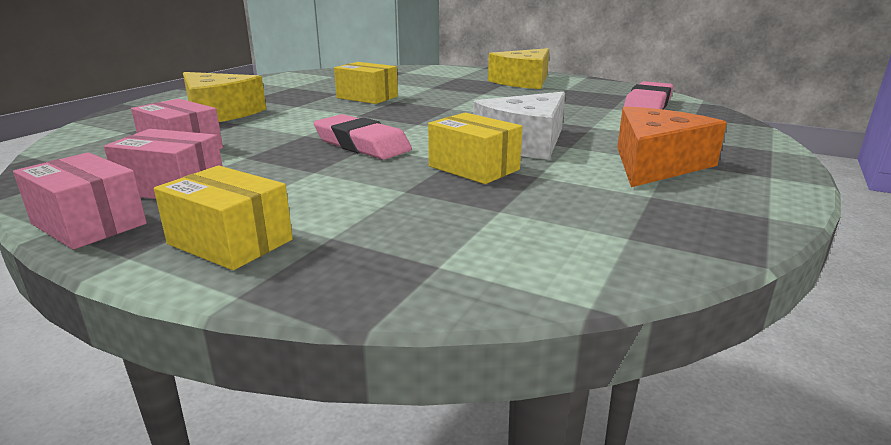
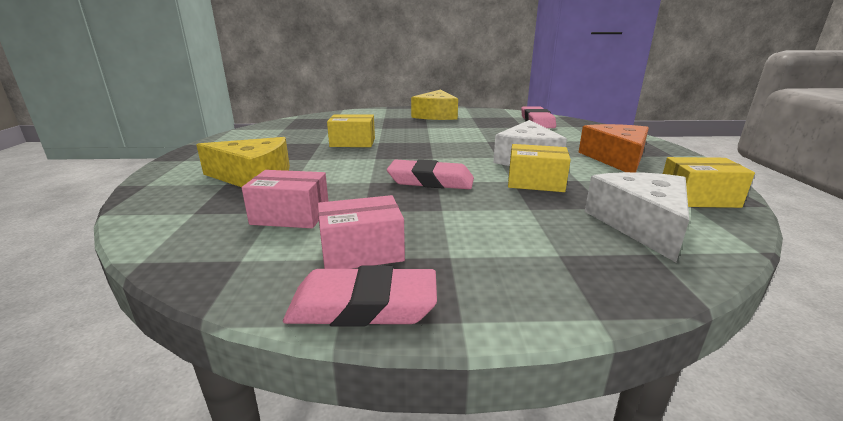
camera: 30 degrees left, 0 degrees up
pink box [13,152,147,250] -> pink eraser [283,266,437,327]
yellow box [154,166,293,270] -> yellow box moved to [663,157,755,208]
none -> white cheese [585,172,689,262]

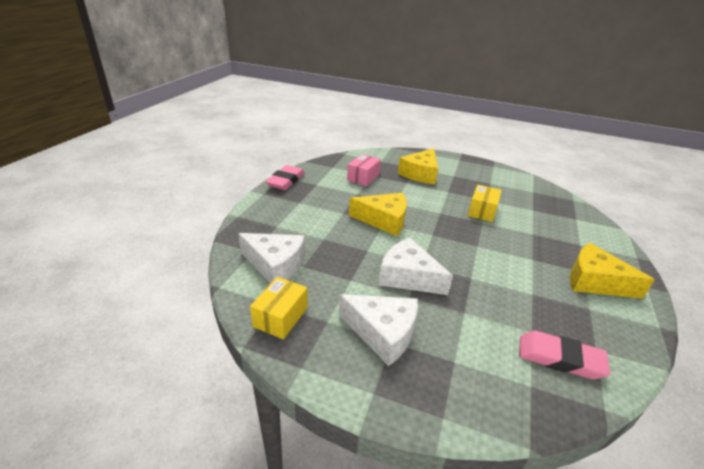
camera: 110 degrees right, 10 degrees up
pink box [318,195,405,269] -> none
pink eraser [387,159,474,189] -> yellow cheese [349,193,407,236]
yellow box [508,144,570,192] -> none
orange cheese [578,124,649,172] -> white cheese [339,294,418,366]

